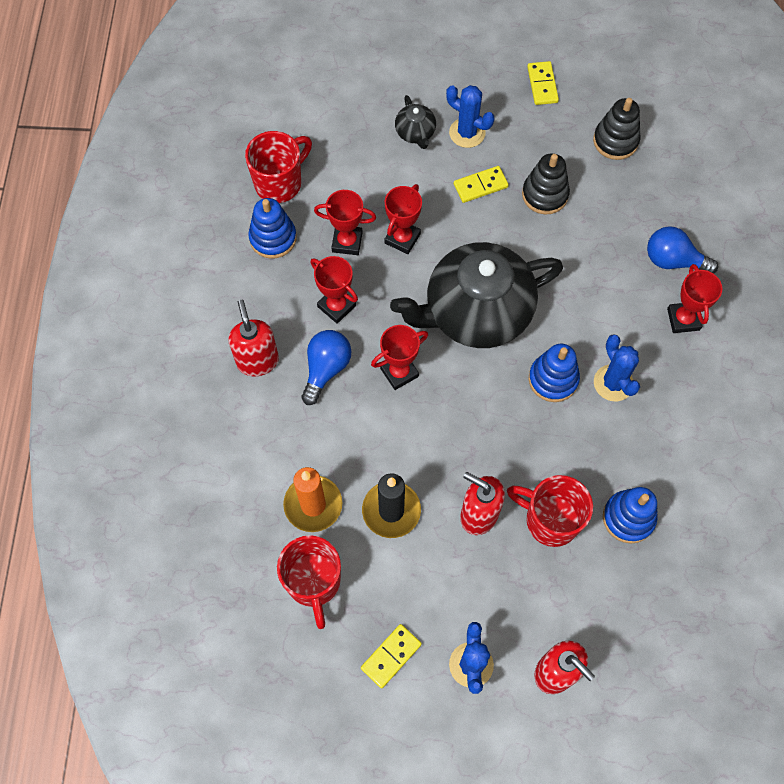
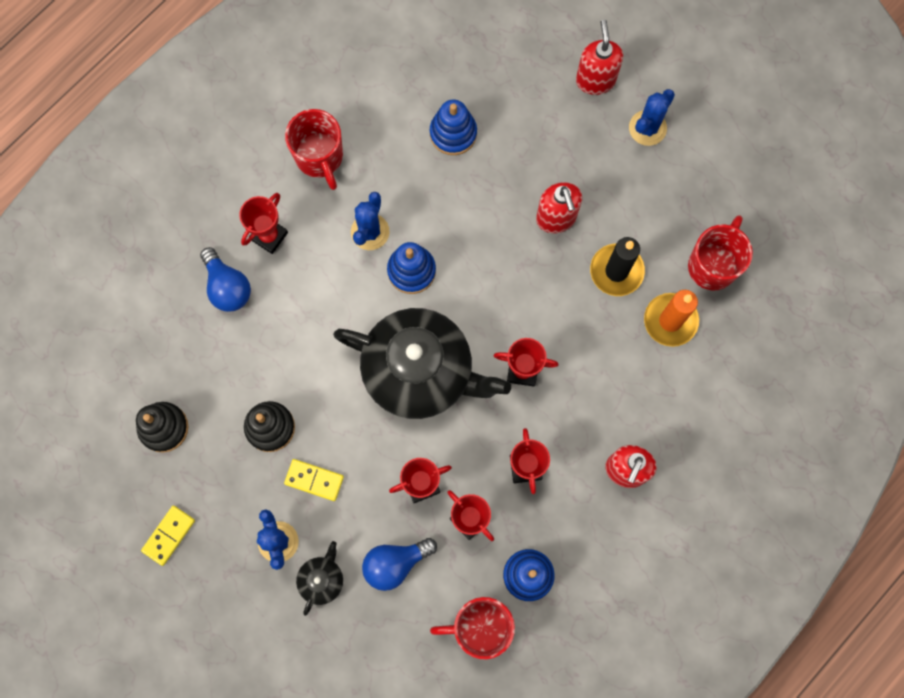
camera: 140 degrees left, 10 degrees up
blue light bulb [301,330,351,405] -> blue light bulb moved to [362,538,437,591]
yellow domino [361,624,422,688] -> none
red mug [507,475,593,547] -> red mug moved to [285,109,343,190]

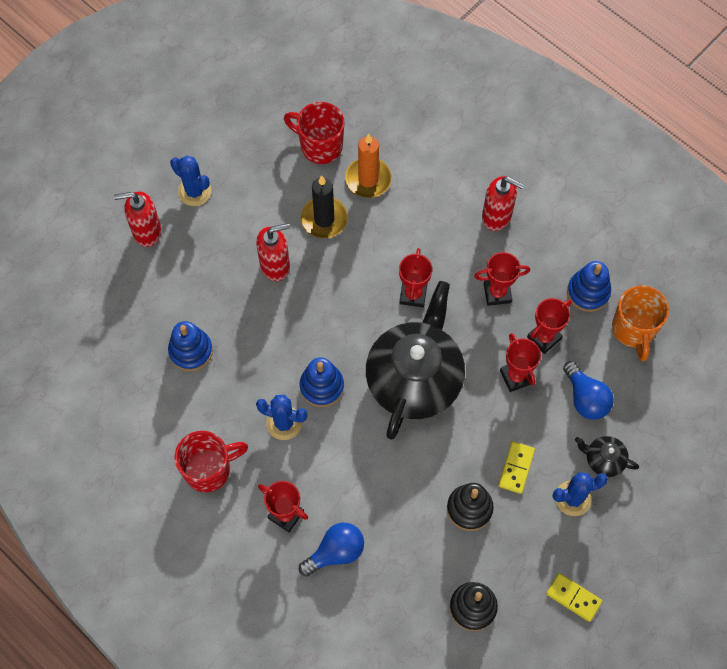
camera: 90 degrees left, 10 degrees down
red mug [430,597,515,659] -> orange mug [612,285,669,361]

